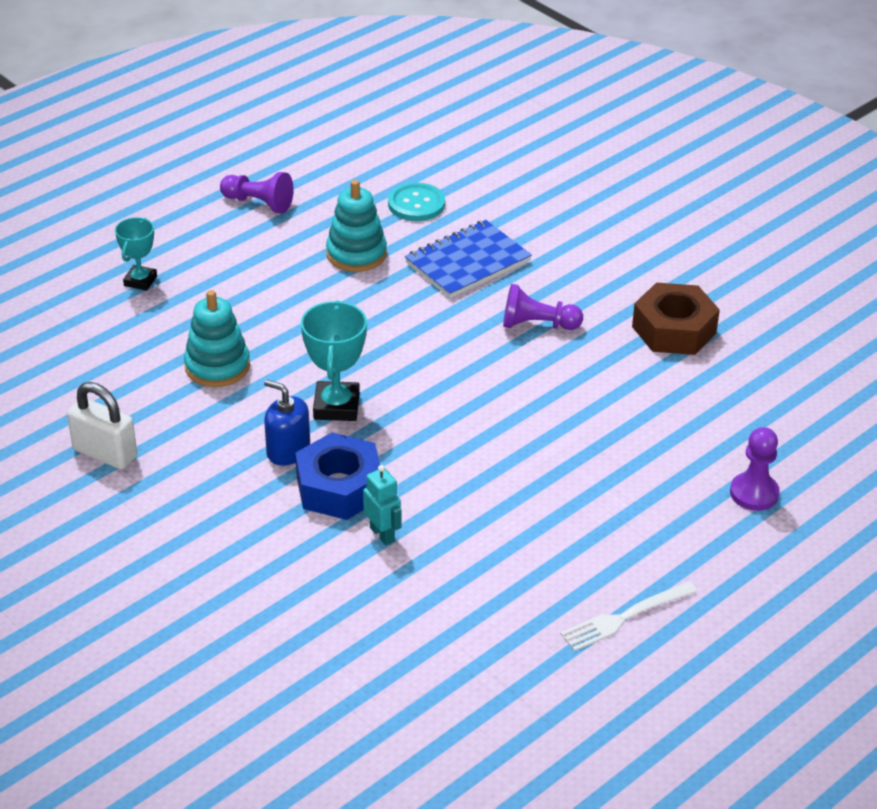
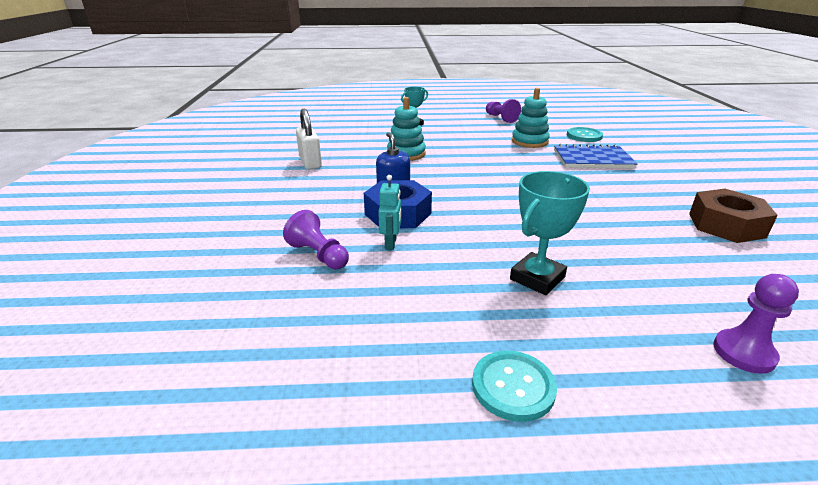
camera: 40 degrees right, 10 degrees down
turquoise trophy [301,300,367,421] -> turquoise trophy moved to [510,171,590,295]
purple pawn [503,284,583,330] -> purple pawn moved to [283,210,349,269]
white fork [560,581,697,651] -> turquoise button [472,351,557,422]

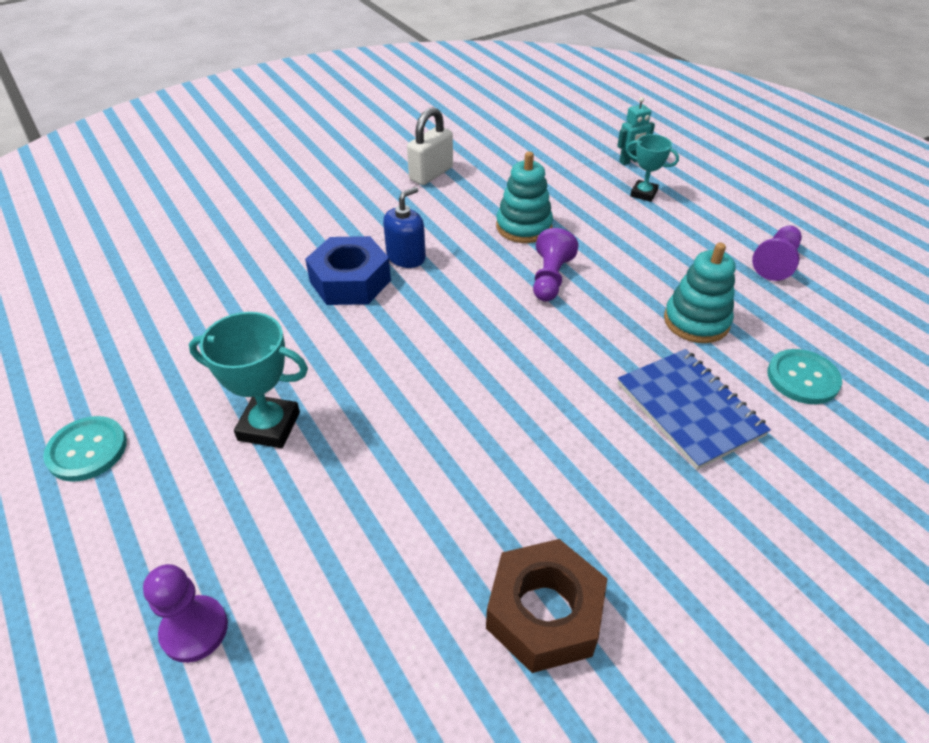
camera: 60 degrees right, 15 degrees up
purple pawn [283,210,349,269] -> purple pawn moved to [533,228,579,301]
turquoise robot [378,175,401,250] -> turquoise robot moved to [617,97,655,165]

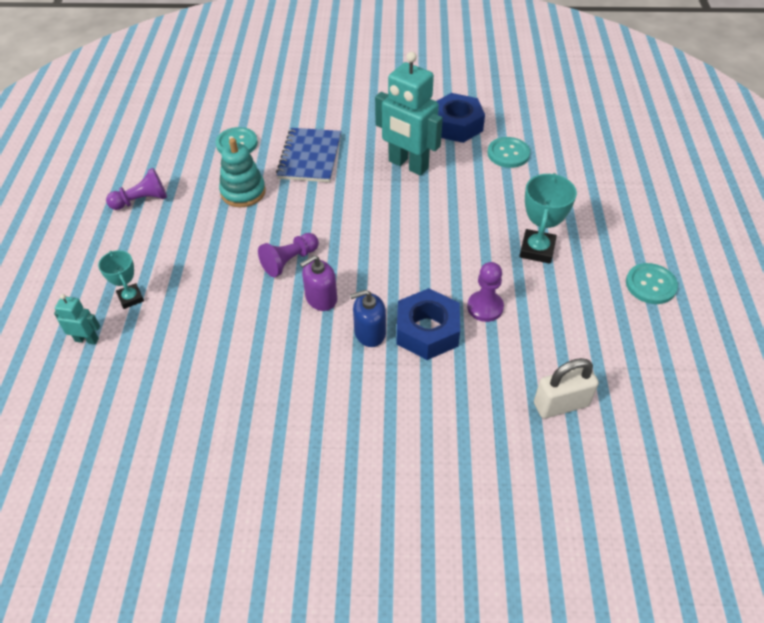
camera: 145 degrees left, 5 degrees up
purple pawn [143,564,228,663] -> purple pawn moved to [467,262,504,322]
turquoise trophy [189,312,308,448] -> turquoise trophy turned 60 degrees clockwise [519,173,577,264]
white padlock [407,107,453,185] -> white padlock moved to [534,358,599,418]
brown nut [486,539,608,673] -> blue nut [436,93,485,143]
turquoise stacking toy [496,151,553,243] -> none
none -> purple soap dispenser [300,255,337,311]
none -> turquoise robot [375,52,443,176]
none -> turquoise button [488,137,530,168]

